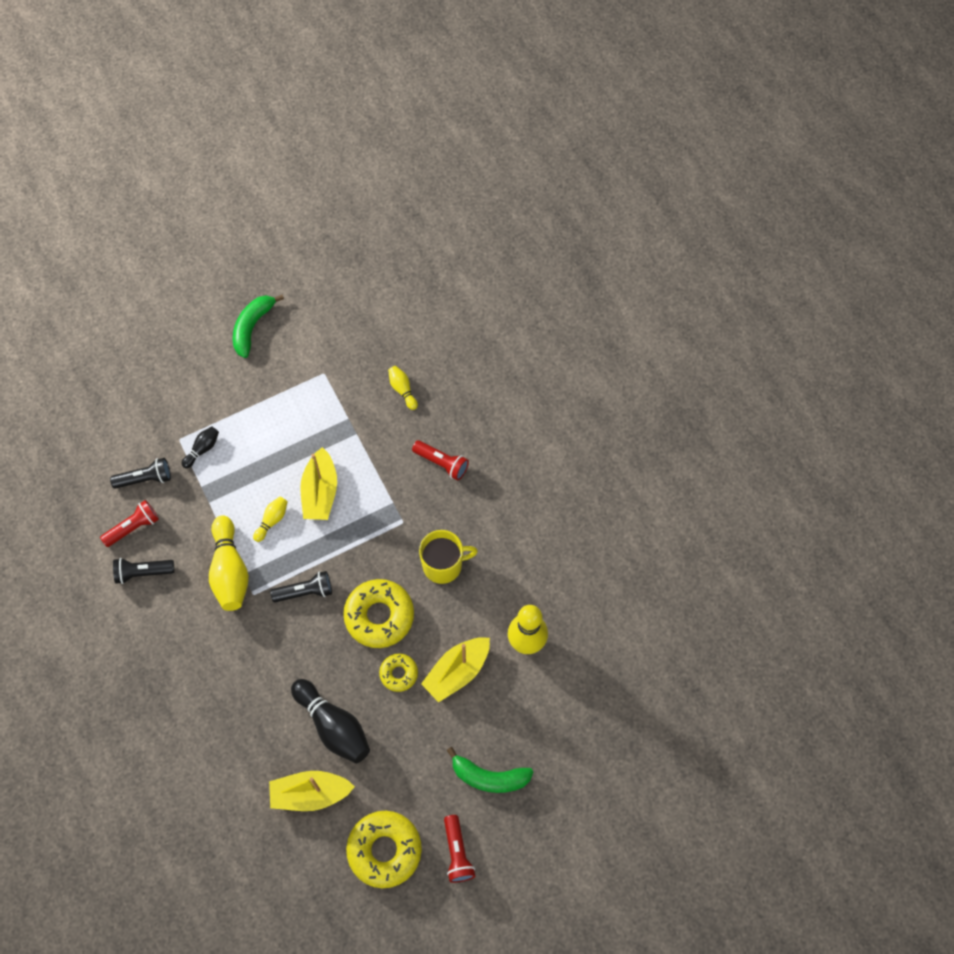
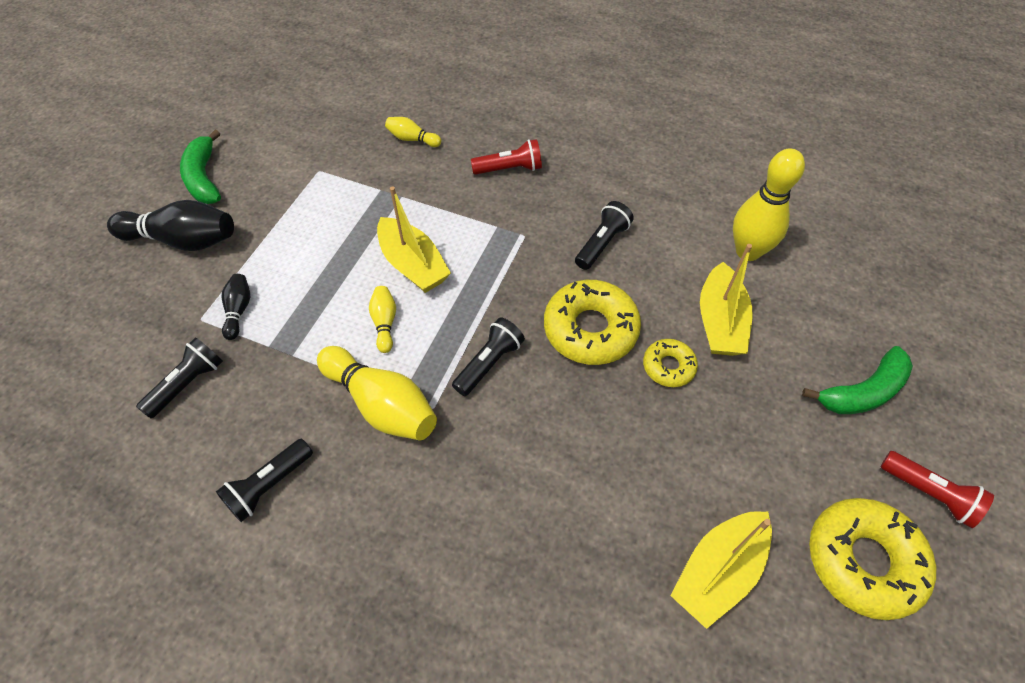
camera: 40 degrees left, 10 degrees down
red flashlight [100,500,159,547] -> none
black bowling pin [291,679,370,763] -> black bowling pin moved to [107,200,234,251]
yellow mug [419,530,478,584] -> black flashlight [575,201,634,270]

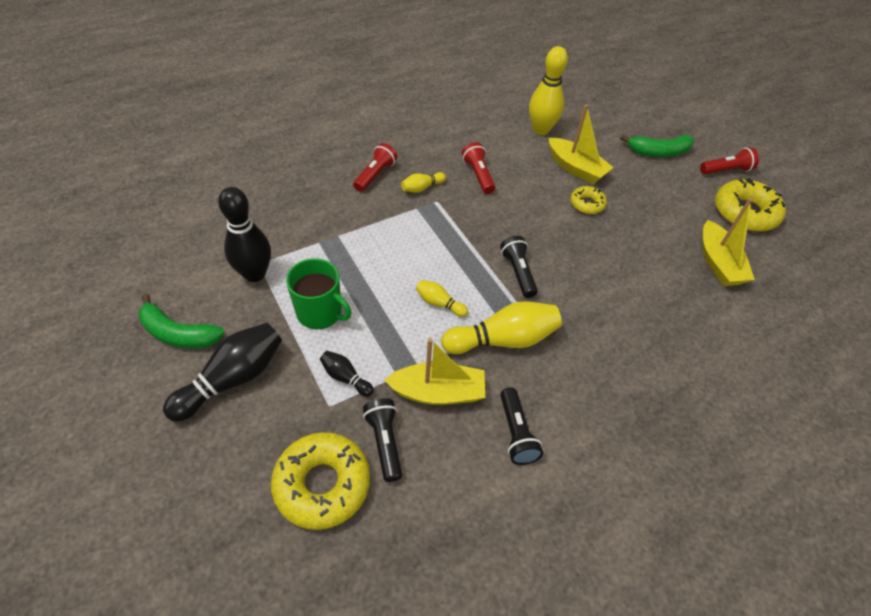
camera: 55 degrees left, 5 degrees down
yellow boat [377,186,451,293] -> yellow boat moved to [384,338,485,405]
yellow bowling pin [385,117,441,147] -> yellow bowling pin moved to [401,172,446,193]
yellow donut [544,280,641,365] -> yellow donut moved to [271,432,370,530]
black flashlight [575,201,634,270] -> red flashlight [462,142,495,194]
green banana [802,346,913,414] -> green banana turned 75 degrees clockwise [620,134,694,157]
none -> black bowling pin [218,187,271,282]
none -> green mug [286,259,351,329]

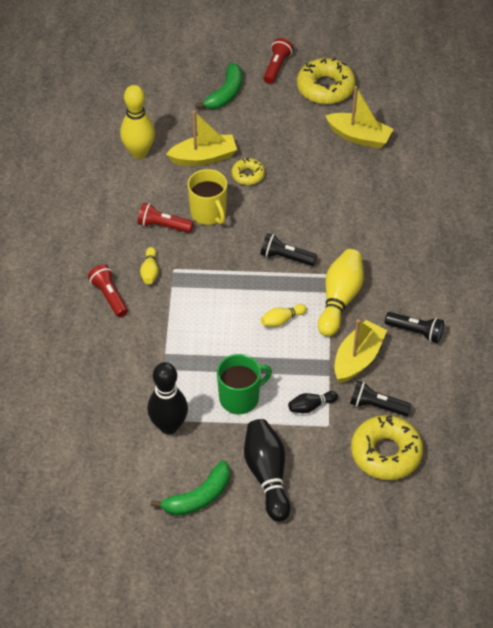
camera: 55 degrees left, 0 degrees up
none -> yellow mug [187,169,227,225]

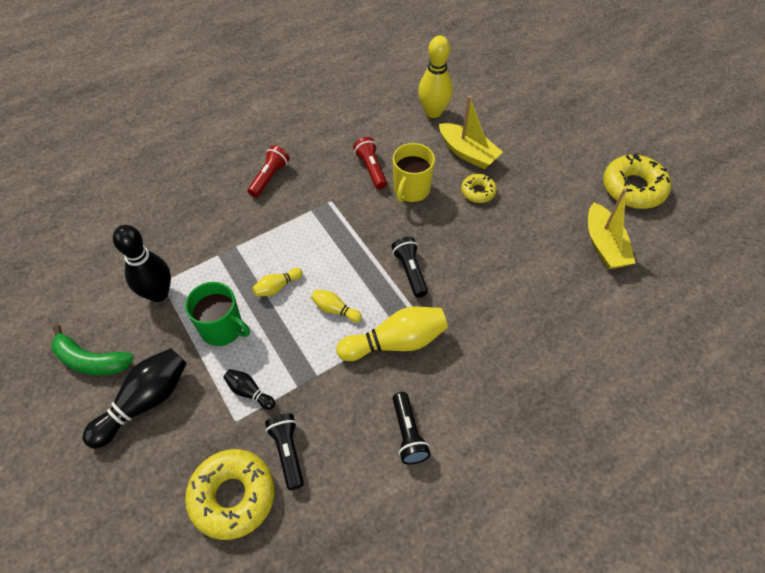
camera: 55 degrees right, 5 degrees up
yellow bowling pin [140,247,159,285] -> yellow bowling pin moved to [252,268,303,296]
green banana [195,63,242,109] -> none
red flashlight [263,38,293,84] -> none
yellow boat [335,319,387,383] -> none

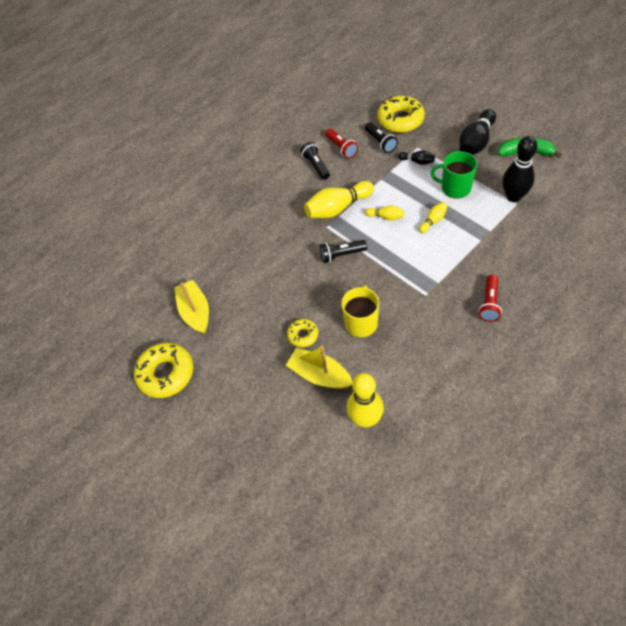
camera: 175 degrees right, 0 degrees up
red flashlight [353,137,387,189] -> red flashlight moved to [325,128,358,159]
black flashlight [391,237,428,297] -> black flashlight turned 105 degrees clockwise [320,240,367,263]

